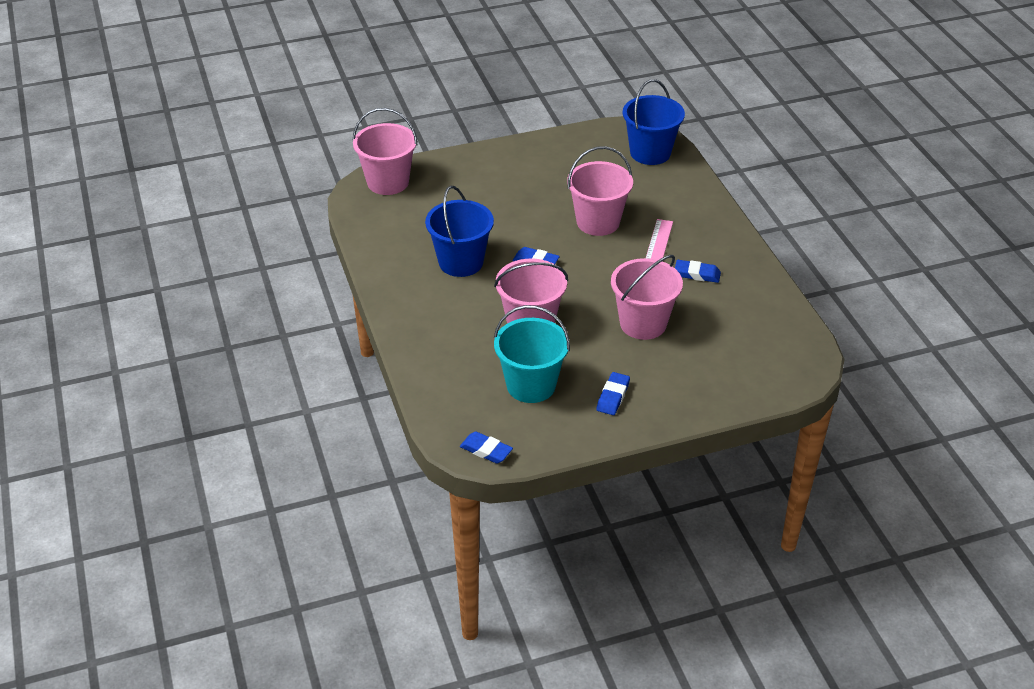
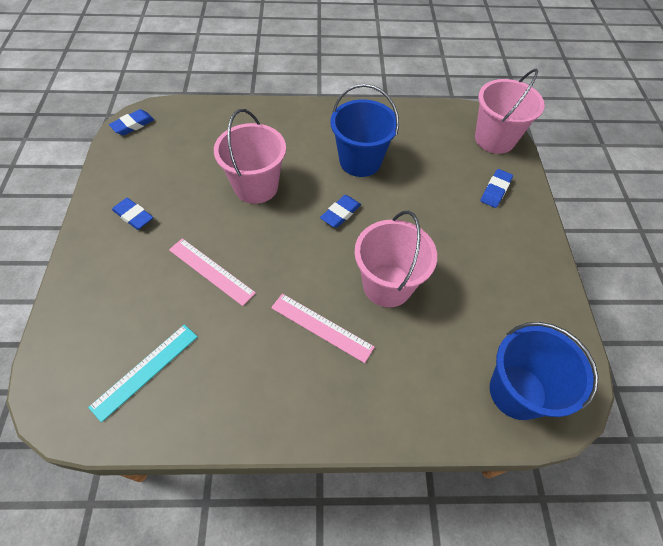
camera: 105 degrees right, 15 degrees up
turquoise bucket [494,305,570,403] -> none
pink bucket [611,255,683,340] -> pink ruler [169,238,256,306]
blue eraser [675,260,721,283] -> blue eraser moved to [480,169,513,208]
none -> turquoise ruler [88,324,198,422]

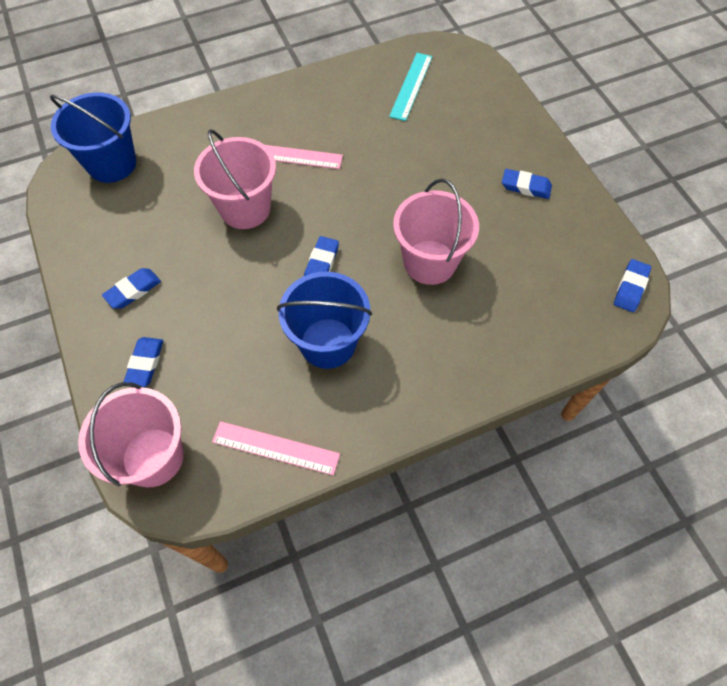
camera: 160 degrees right, 5 degrees up
pink ruler [169,238,256,306] -> pink ruler moved to [212,421,340,475]
none -> blue eraser [102,268,161,309]

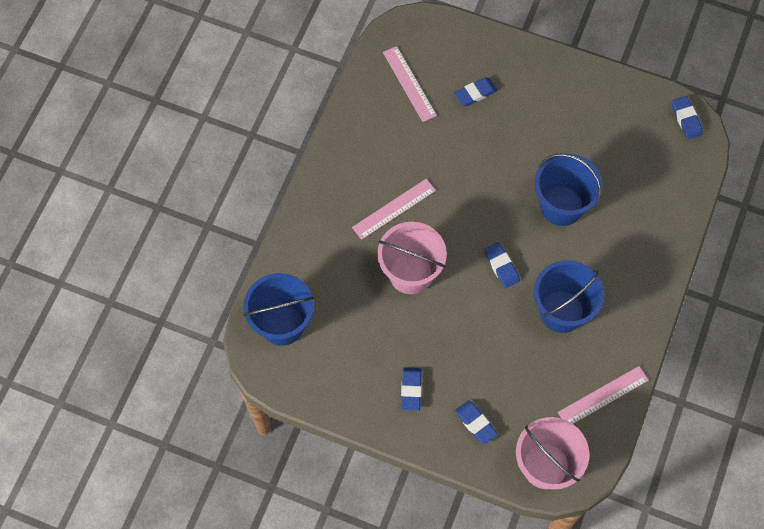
camera: 45 degrees left, 5 degrees up
turquoise ruler [389,53,433,121] -> pink ruler [383,46,437,122]
pink bucket [393,179,479,285] -> blue bucket [534,153,603,226]
blue eraser [502,169,552,199] -> blue eraser moved to [454,77,498,106]

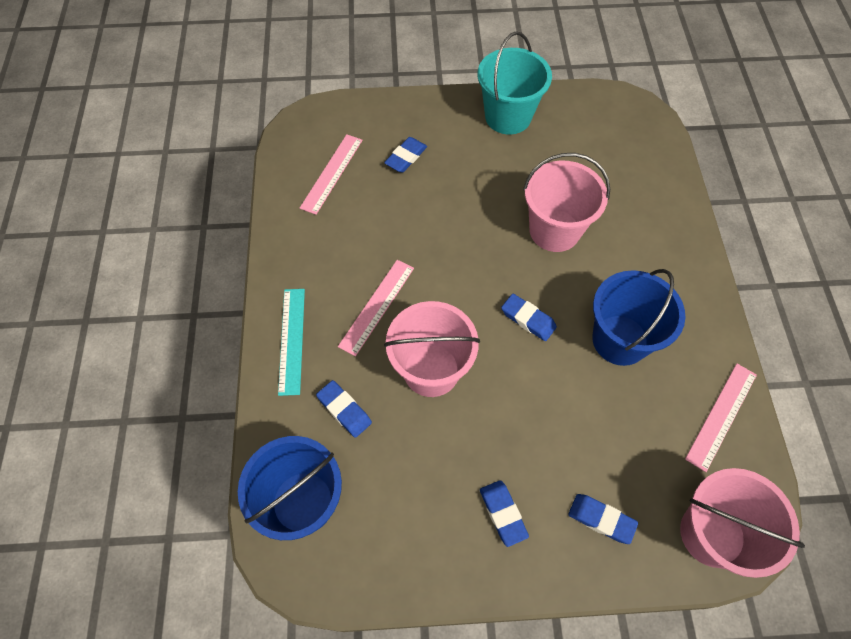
camera: 25 degrees left, 5 degrees down
pink ruler [383,46,437,122] -> pink ruler turned 75 degrees clockwise [300,134,363,215]
blue bucket [534,153,603,226] -> pink bucket [523,153,610,252]
blue eraser [672,96,703,139] -> blue eraser moved to [316,380,372,438]
none -> turquoise ruler [278,289,305,396]
none -> turquoise bucket [478,32,552,135]

